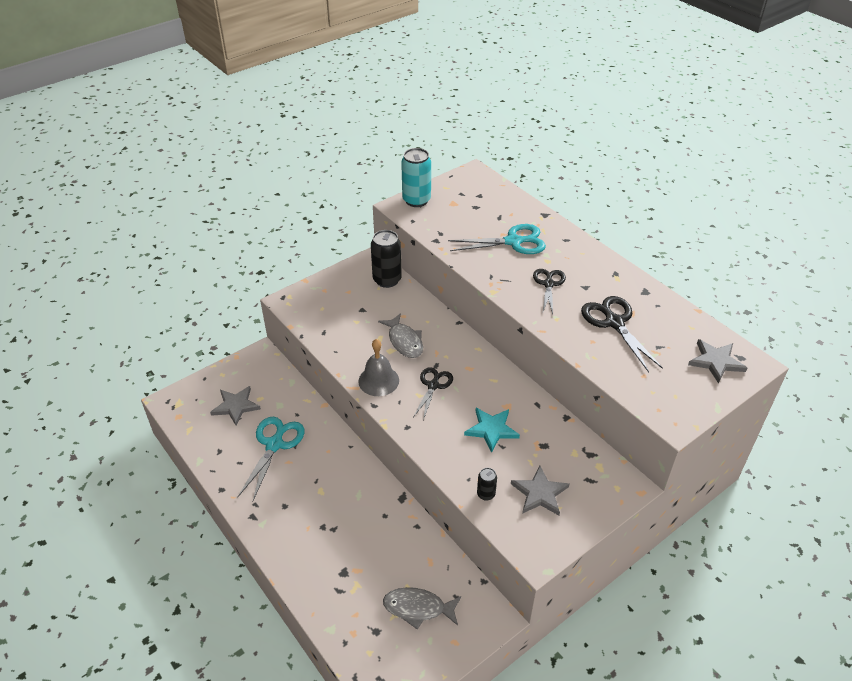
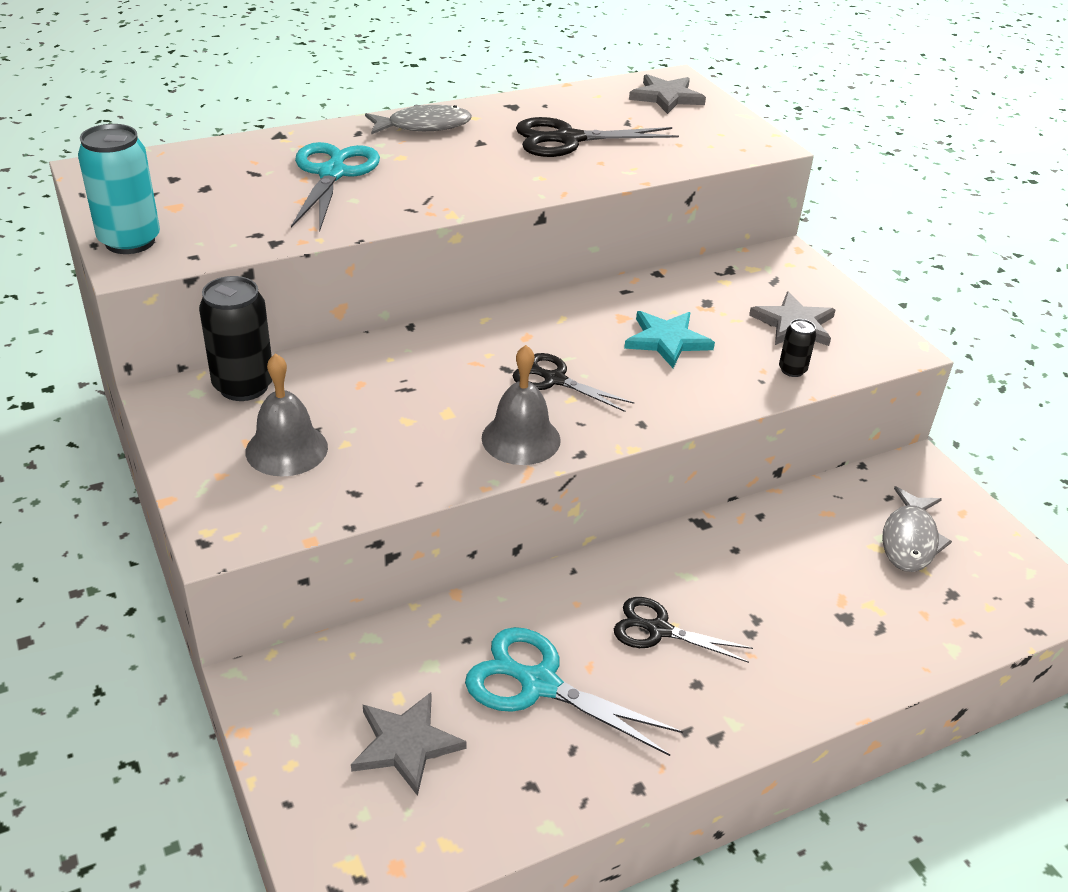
camera: 80 degrees left, 5 degrees down
grey fish [378,313,423,358] -> grey fish moved to [365,105,472,135]
black scissors [533,269,566,314] -> black scissors moved to [614,597,753,663]
none -> grey bell [245,353,328,477]

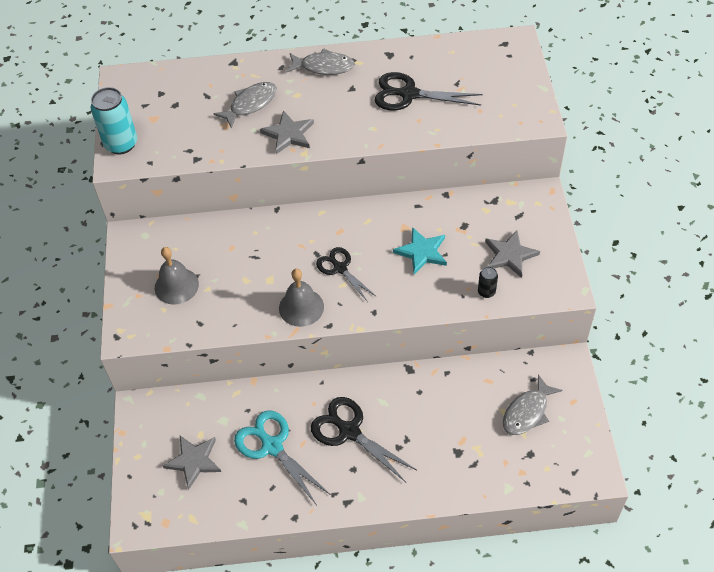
camera: 25 degrees right, 15 degrees up
black can [199,276,272,401] -> none
turquoise scissors [291,142,380,232] -> grey fish [213,82,277,129]
black scissors [614,597,753,663] -> black scissors [311,397,417,482], size x1.51
grey star [629,74,706,114] -> grey star moved to [260,110,314,154]

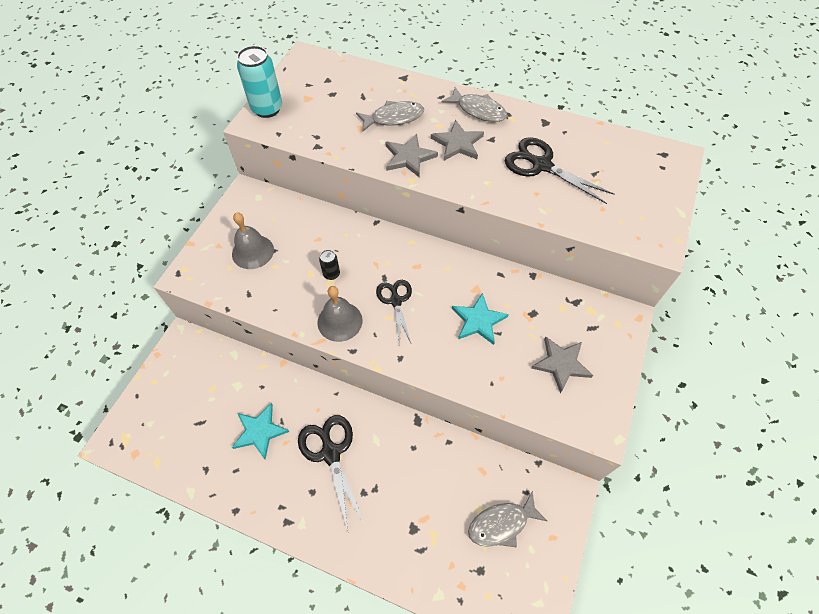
camera: 25 degrees right, 5 degrees up
grey star [163,436,221,490] -> grey star moved to [431,120,484,161]
turquoise scissors [234,410,331,504] -> turquoise star [232,403,289,459]
black can [478,266,498,298] -> black can moved to [319,250,340,280]

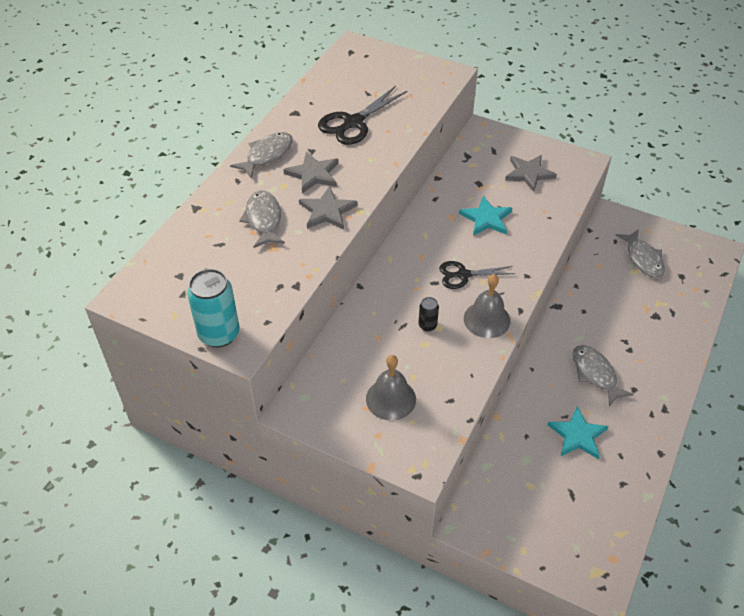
camera: 85 degrees left, 10 degrees down
black scissors [298,415,365,531] -> grey fish [573,345,634,406]

